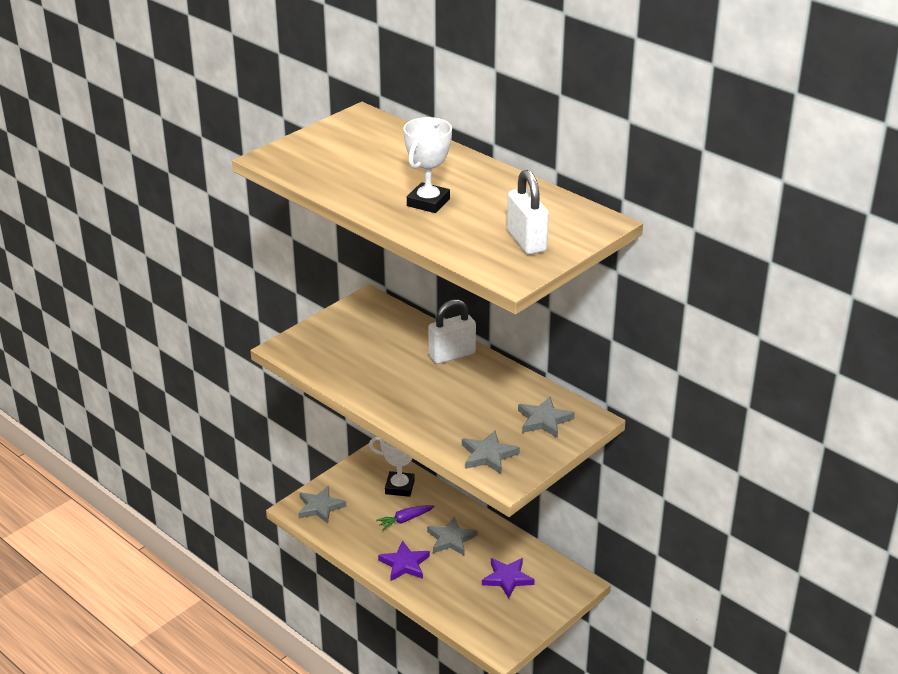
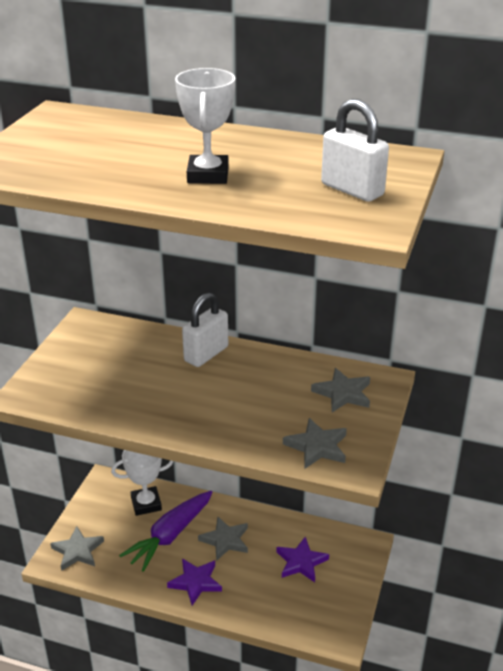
camera: 25 degrees left, 0 degrees up
purple carrot [376,505,435,530] -> purple carrot [119,491,213,572], size x1.90

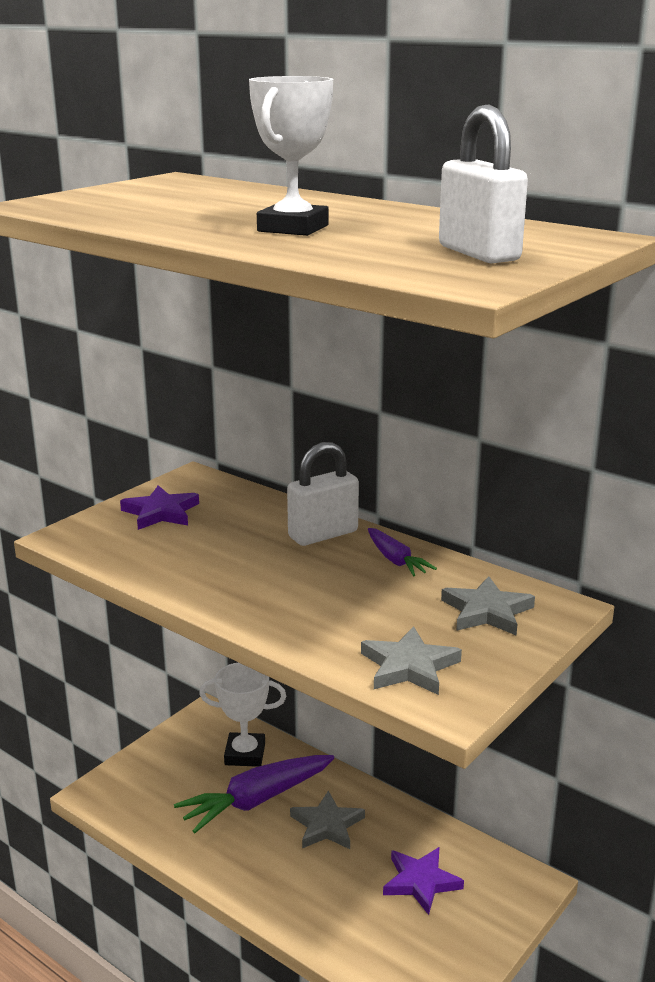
camera: 20 degrees right, 10 degrees down
grey star [50,526,104,571] -> none
purple star [167,558,222,605] -> purple star moved to [120,485,199,530]
none -> purple carrot [368,528,437,577]

